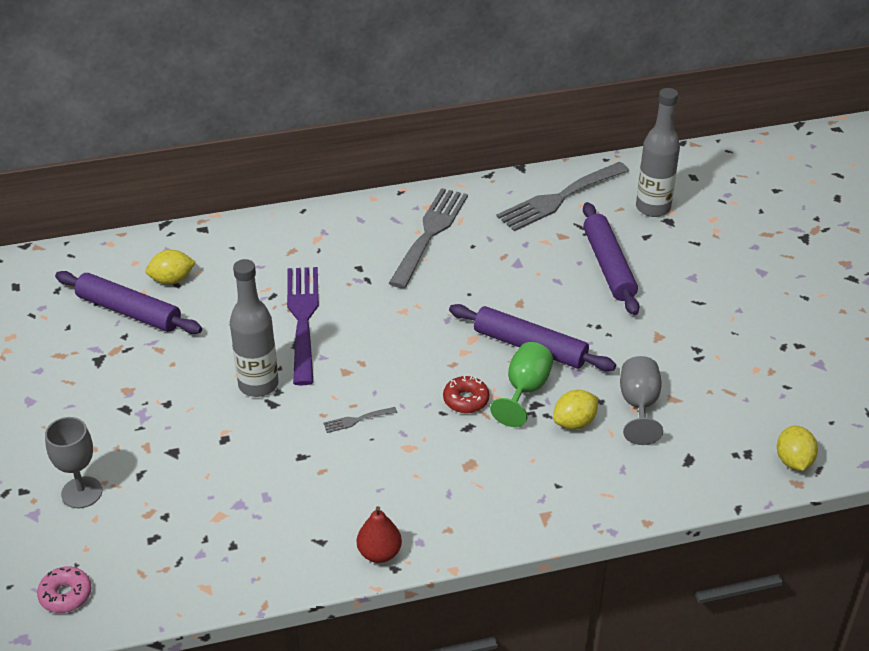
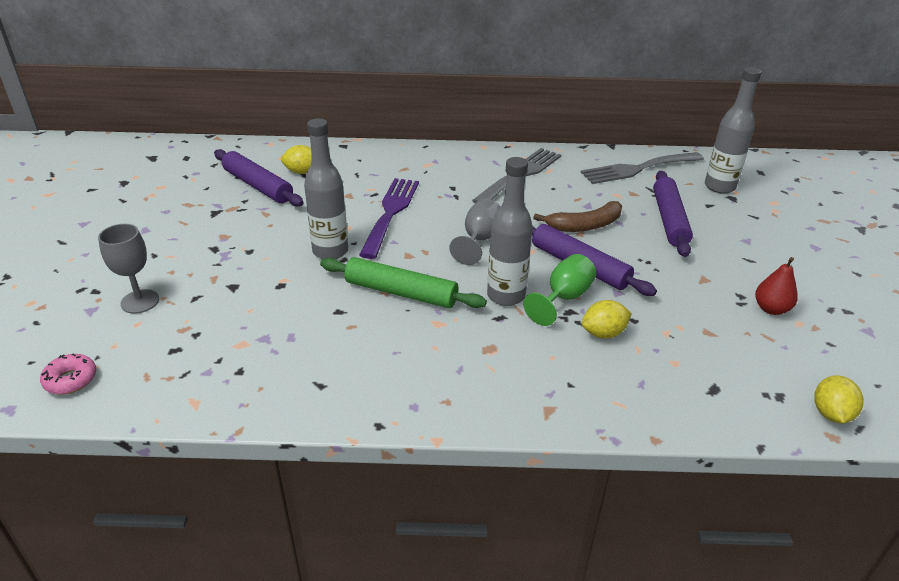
camera: 15 degrees right, 5 degrees down
grey fork [323,407,397,433] -> green rolling pin [320,257,487,308]
red pear [357,506,402,563] -> red pear moved to [755,257,798,315]
red donut [443,376,489,413] -> grey bottle [487,157,533,306]
grey goblet [620,356,663,445] -> grey goblet moved to [449,198,500,265]
none -> brown banana [533,201,622,232]

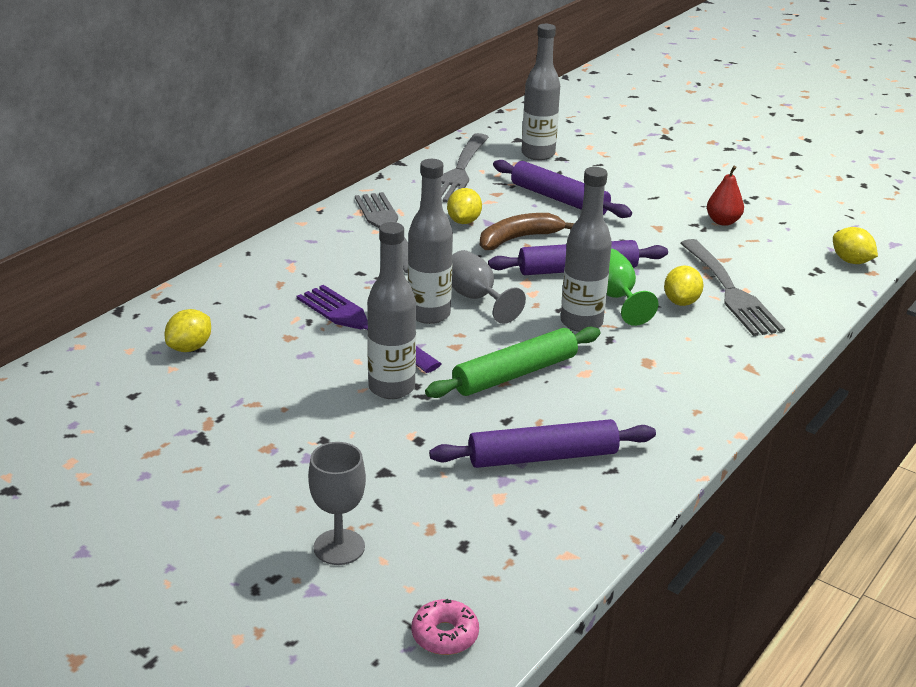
camera: 55 degrees left, 5 degrees down
purple rolling pin [214,149,303,206] -> purple rolling pin moved to [429,419,656,468]
brown banana [533,201,622,232] -> brown banana turned 135 degrees counterclockwise [480,213,575,250]
none -> grey bottle [408,159,453,324]
none -> yellow lemon [447,188,482,224]
none -> grey fork [680,239,785,336]

